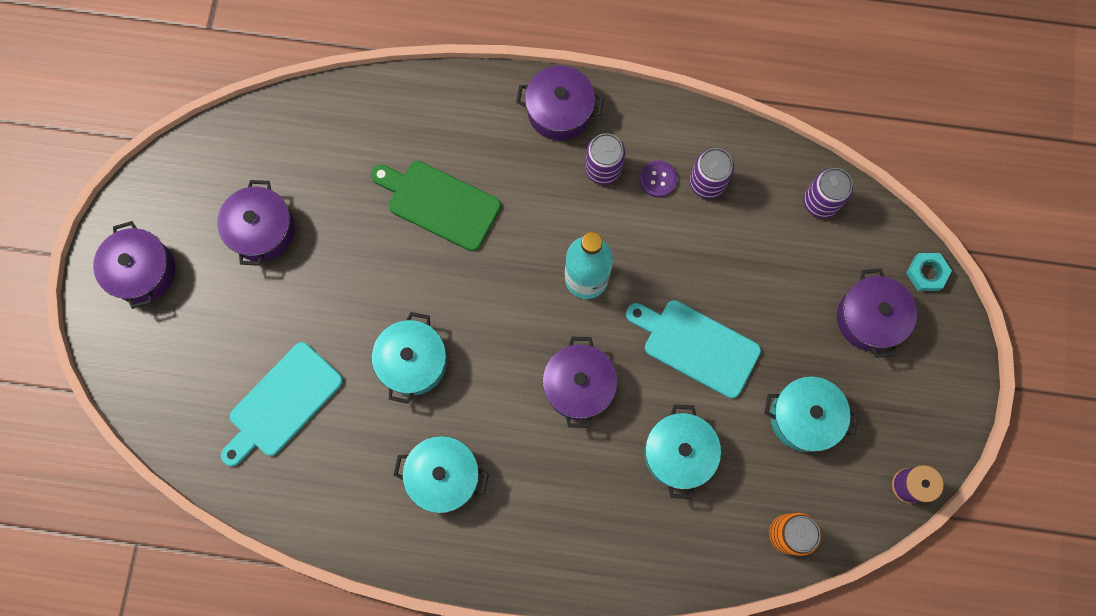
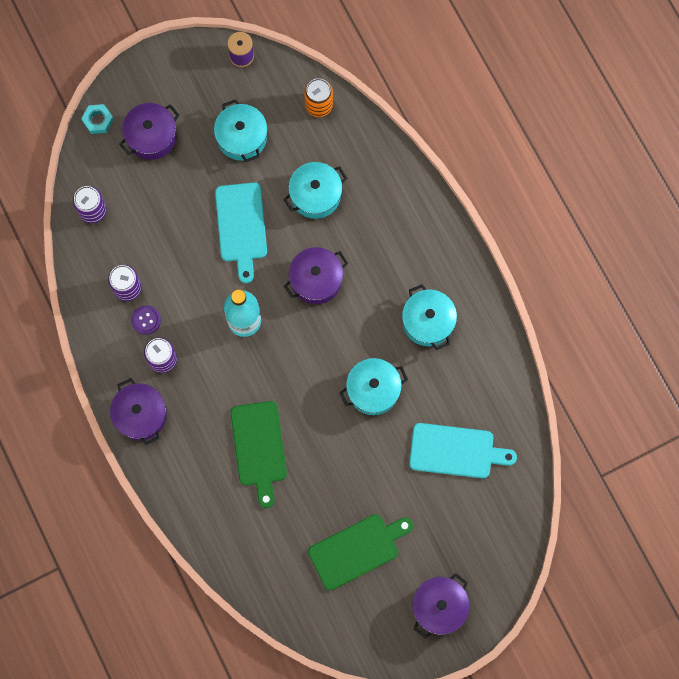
camera: 125 degrees left, 0 degrees up
purple pot [217,180,295,266] -> green cutting board [308,514,413,590]

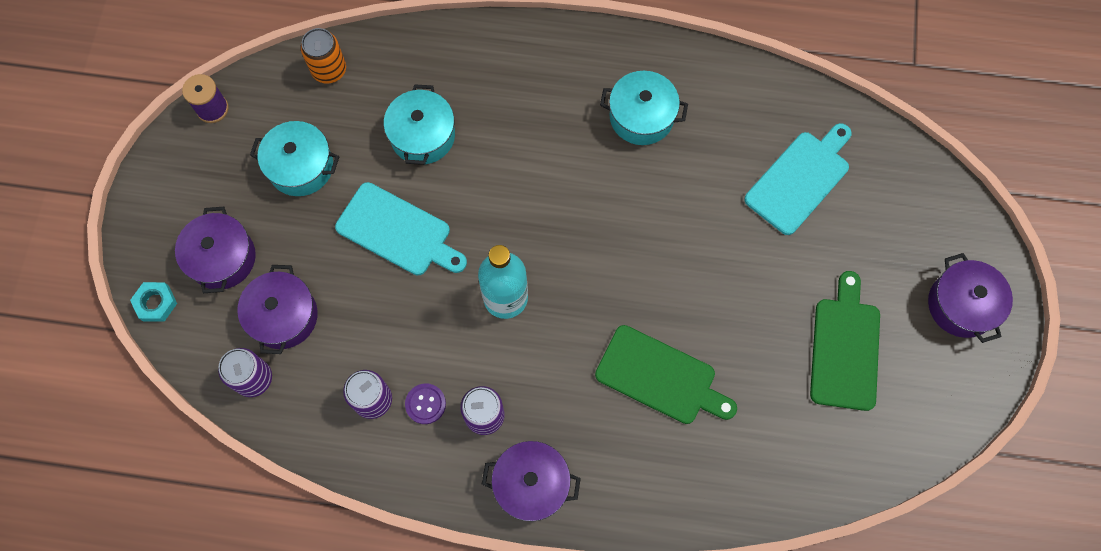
camera: 55 degrees left, 5 degrees down
purple pot [284,247,348,304] -> purple pot moved to [237,265,318,354]
turquoise pot [339,358,408,415] -> none

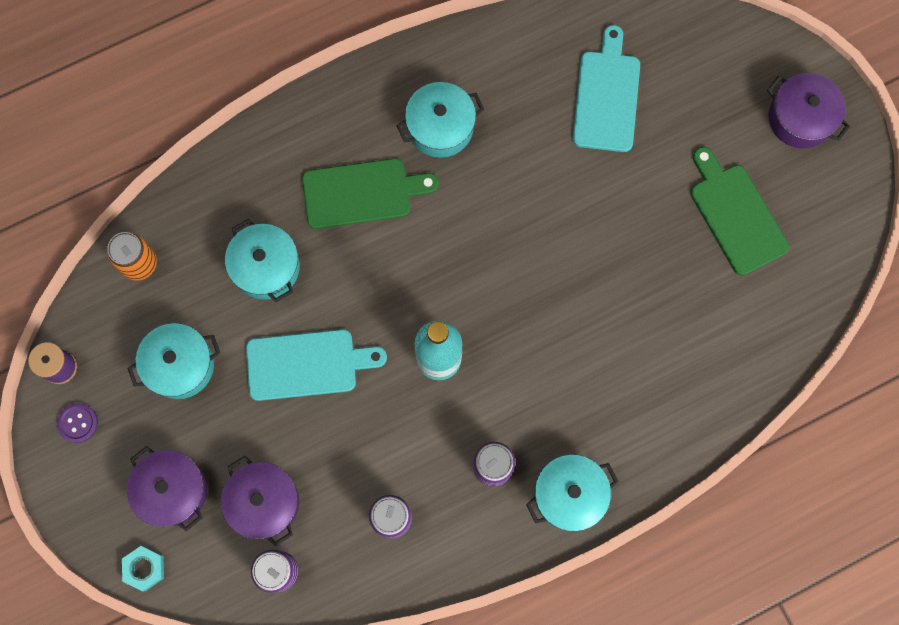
camera: 35 degrees left, 5 degrees up
purple button [405,383,446,424] -> purple button moved to [57,403,98,443]
purple pot [482,441,581,521] -> turquoise pot [526,454,619,532]
green cutting board [595,325,737,424] -> green cutting board moved to [302,158,439,229]

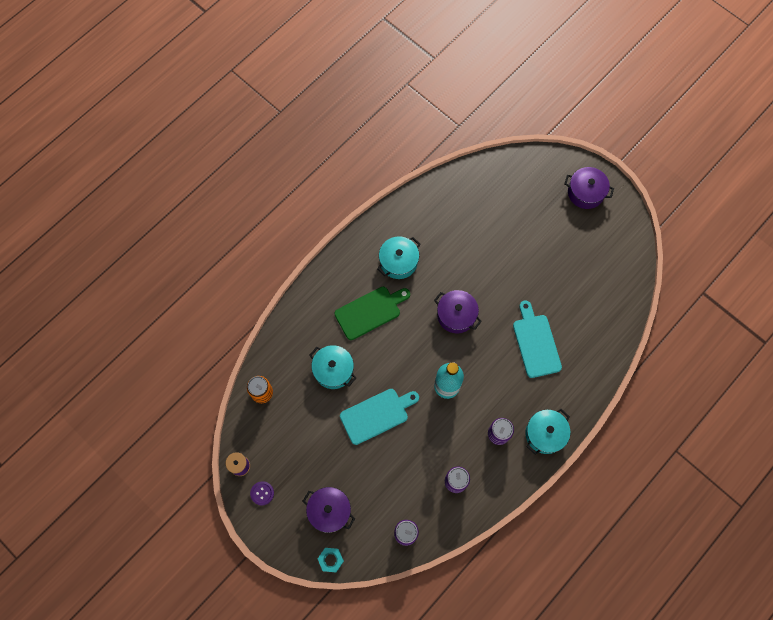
camera: 20 degrees left, 5 degrees down
turquoise pot [127,323,220,399] -> none
purple pot [221,456,299,546] -> purple pot moved to [434,290,482,333]
turquoise cutting board [573,25,640,152] -> turquoise cutting board moved to [513,301,562,378]
green cutting board [690,147,789,275] -> none

